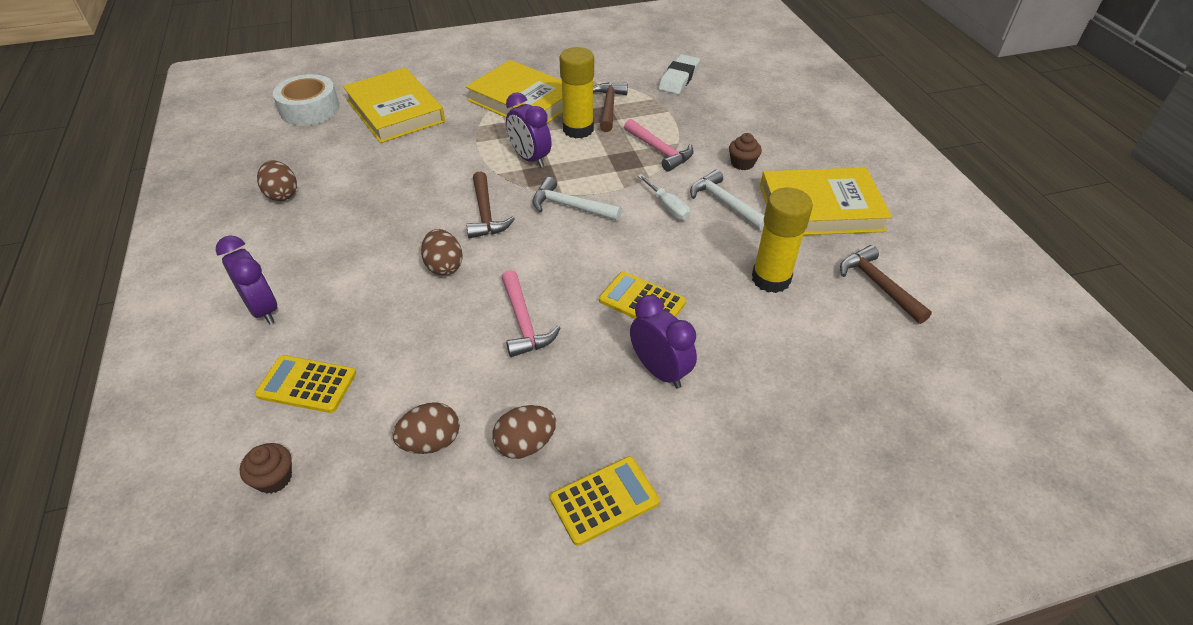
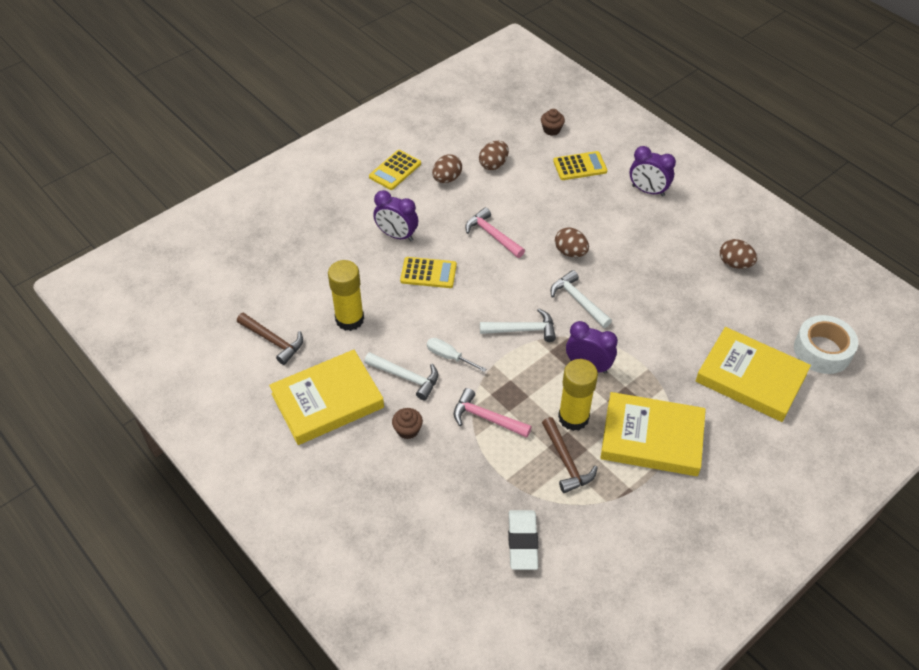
camera: 155 degrees right, 5 degrees up
brown hammer [466,171,515,239] -> white hammer [551,270,612,328]

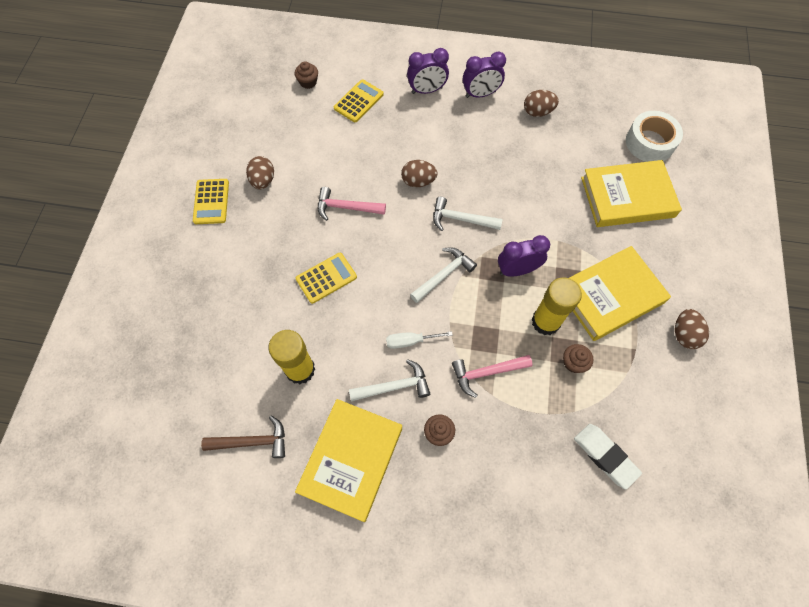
camera: 40 degrees left, 15 degrees up
purple clock [373,190,418,241] -> purple clock moved to [463,52,506,98]
brown egg [479,141,509,170] -> brown egg moved to [675,309,709,349]
brown hammer [542,417,598,493] -> brown cupcake [563,344,593,373]

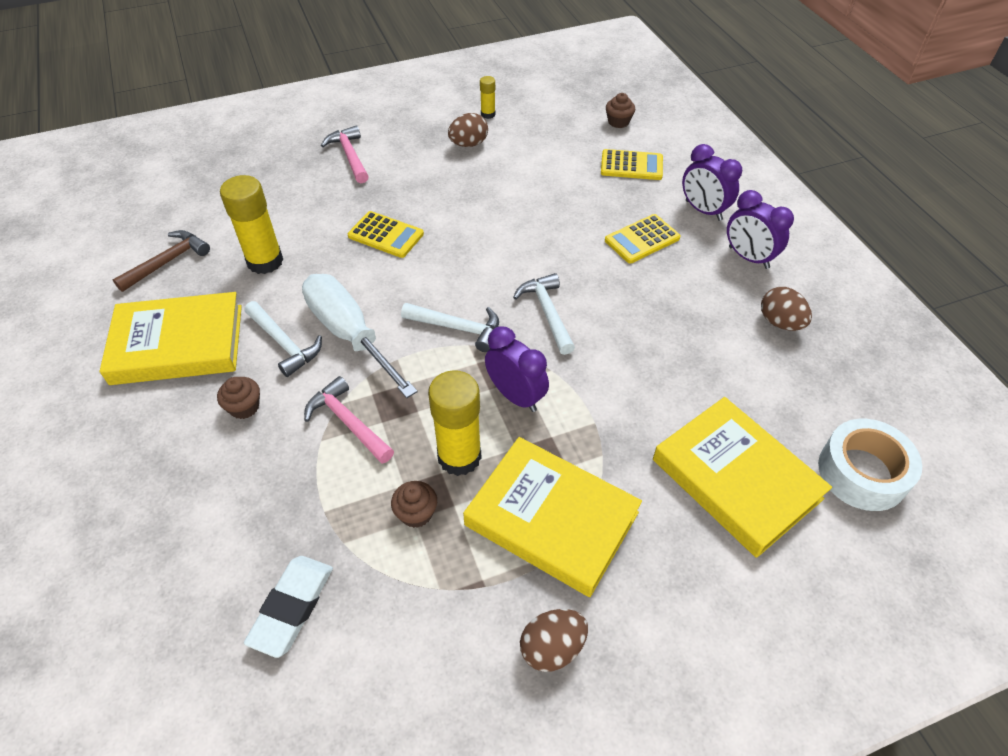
camera: 60 degrees right, 15 degrees down
yellow calculator [193,179,229,224] -> yellow calculator moved to [605,214,681,264]
brown hammer [201,415,285,458] -> brown hammer turned 105 degrees counterclockwise [113,230,210,292]
pink hammer [318,187,386,221] -> pink hammer moved to [321,125,369,183]
white screwdriver [386,331,453,349] -> white screwdriver [302,274,418,398], size x2.08
brown egg [401,160,438,187] -> none
none -> yellow glue stick [480,76,495,119]

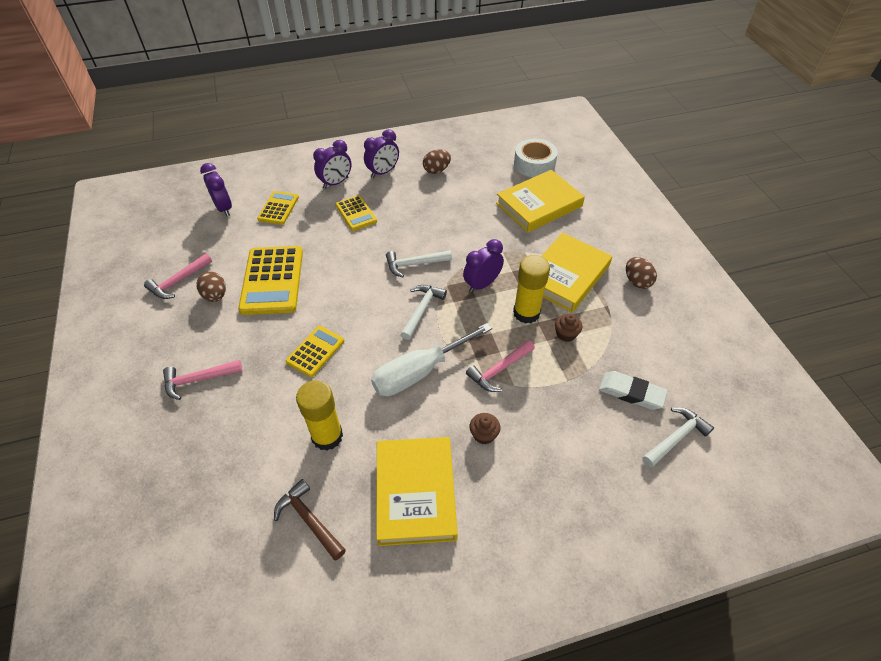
camera: 85 degrees left, 0 degrees up
white hammer [244,301,322,377] -> white hammer moved to [642,408,714,467]
yellow glue stick [480,76,495,119] -> pink hammer [144,253,212,299]
brown cupcake [606,93,635,128] -> purple clock [200,163,232,216]
none -> yellow calculator [238,246,303,315]

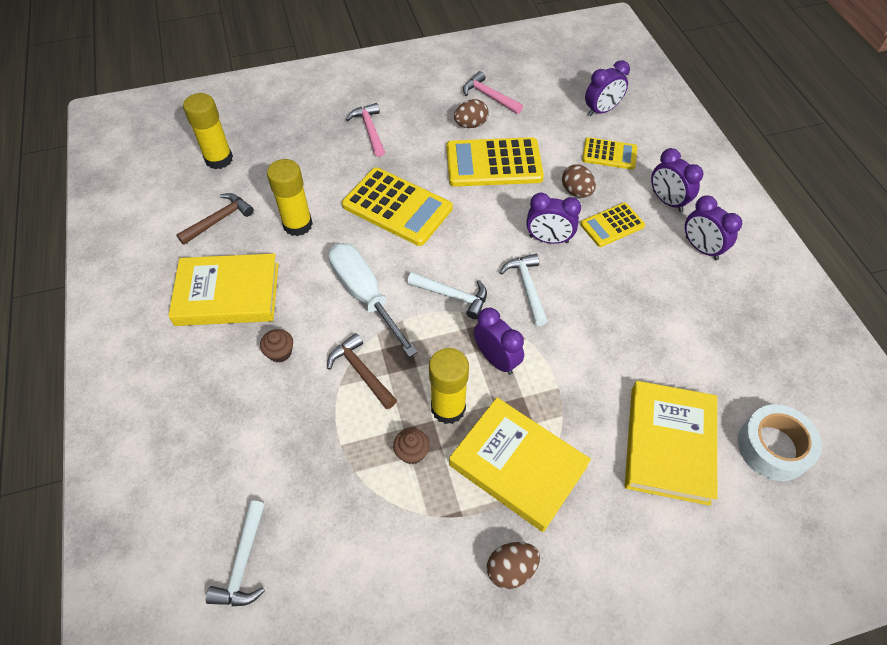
camera: 90 degrees right, 5 degrees up
yellow calculator [286,326,344,377] -> yellow calculator [342,167,453,246], size x1.76
brown egg [423,149,451,174] -> brown egg moved to [562,164,596,198]
pink hammer [466,340,535,392] -> brown hammer [327,333,397,409]
yellow book [496,170,585,232] -> yellow book turned 45 degrees clockwise [625,381,717,506]
white eraser [599,371,667,410] -> none
white hammer [642,408,714,467] -> white hammer turned 45 degrees clockwise [206,500,265,606]
none -> yellow glue stick [183,93,233,169]
none -> purple clock [526,193,581,244]

